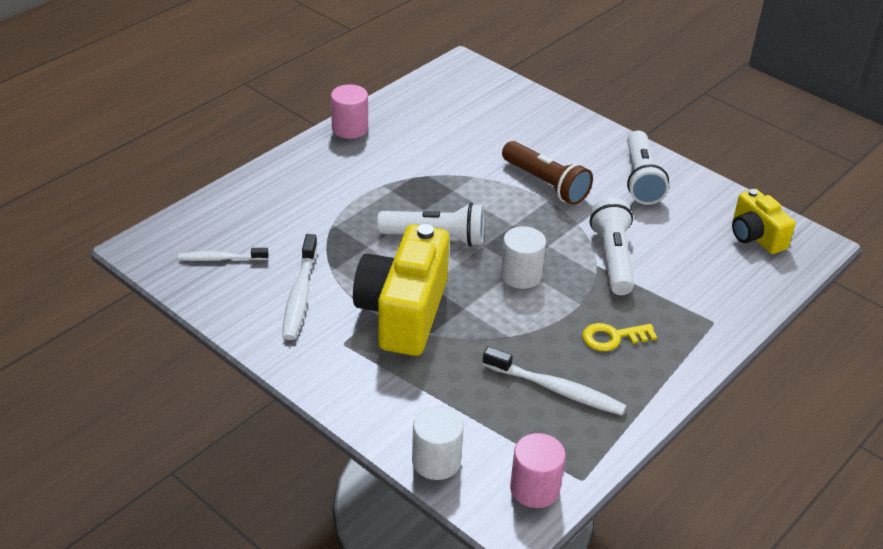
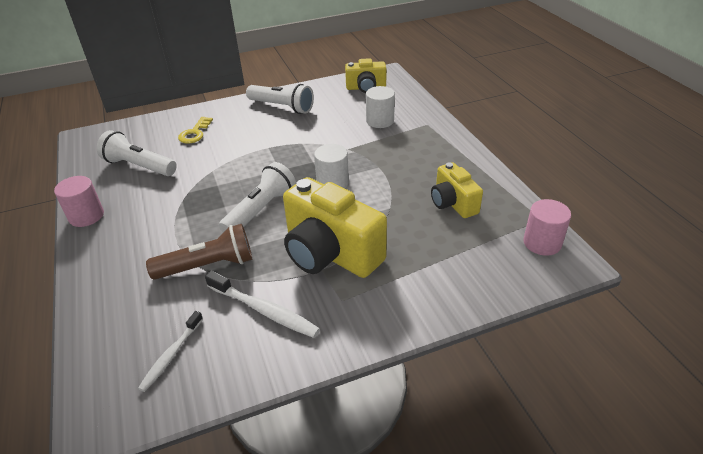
camera: 60 degrees left, 0 degrees up
white cylinder [412,406,464,480] -> white cylinder moved to [366,86,395,128]
white toothbrush [483,346,626,416] -> yellow camera [431,162,483,218]
brown flashlight [502,141,593,205] -> brown flashlight moved to [146,224,252,280]
yellow key [582,323,657,351] -> yellow key moved to [178,117,213,144]
white flashlight [590,198,634,295] -> white flashlight moved to [97,130,177,176]

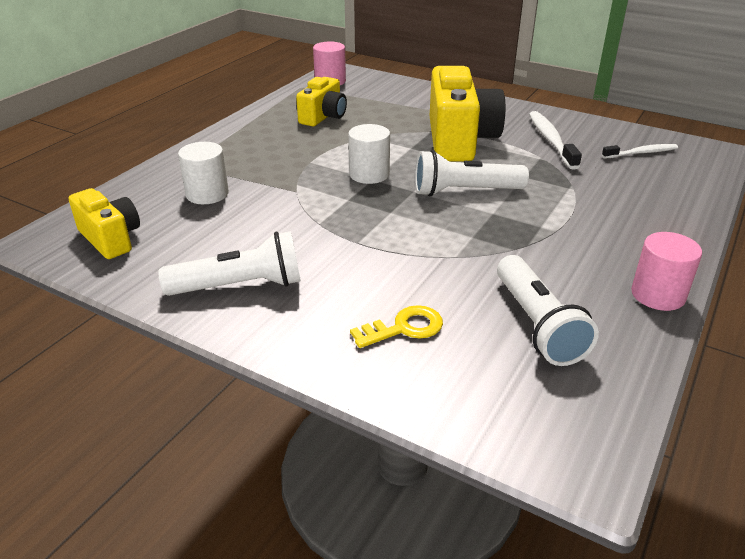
camera: 130 degrees left, 5 degrees down
brown flashlight [146,224,252,280] -> none
white flashlight [246,84,314,114] -> white flashlight turned 90 degrees clockwise [158,231,301,296]

